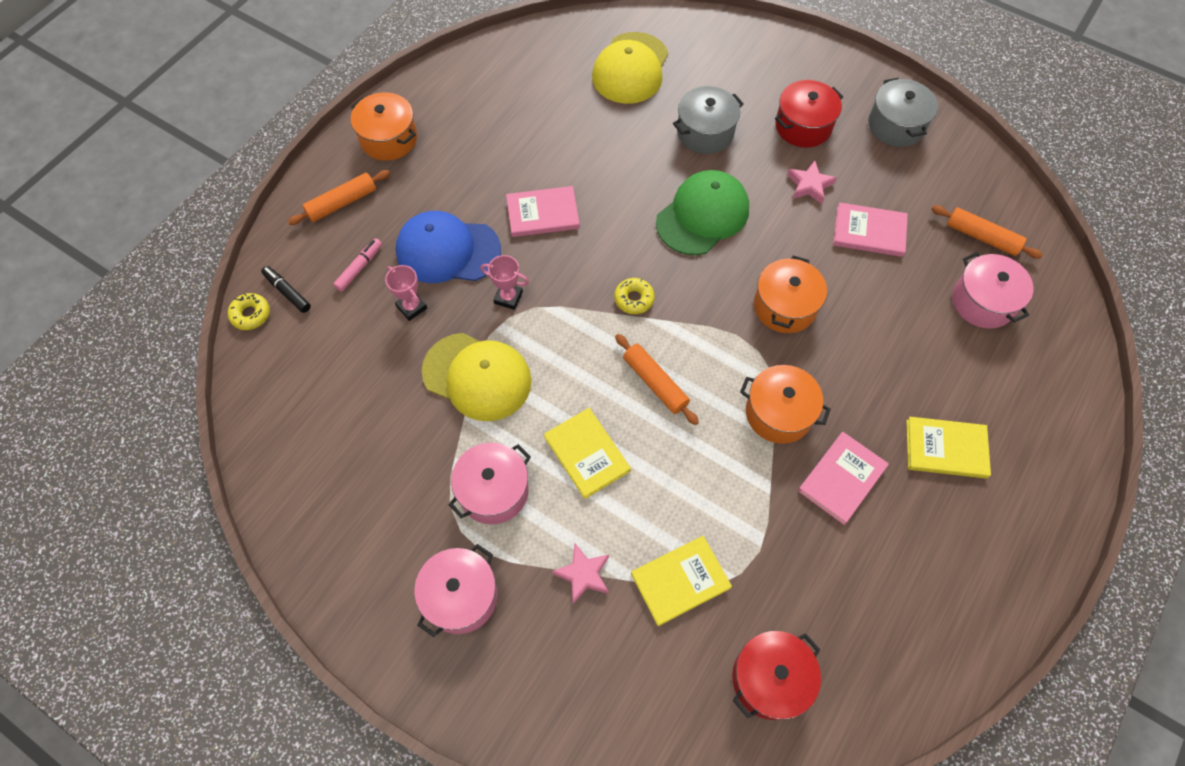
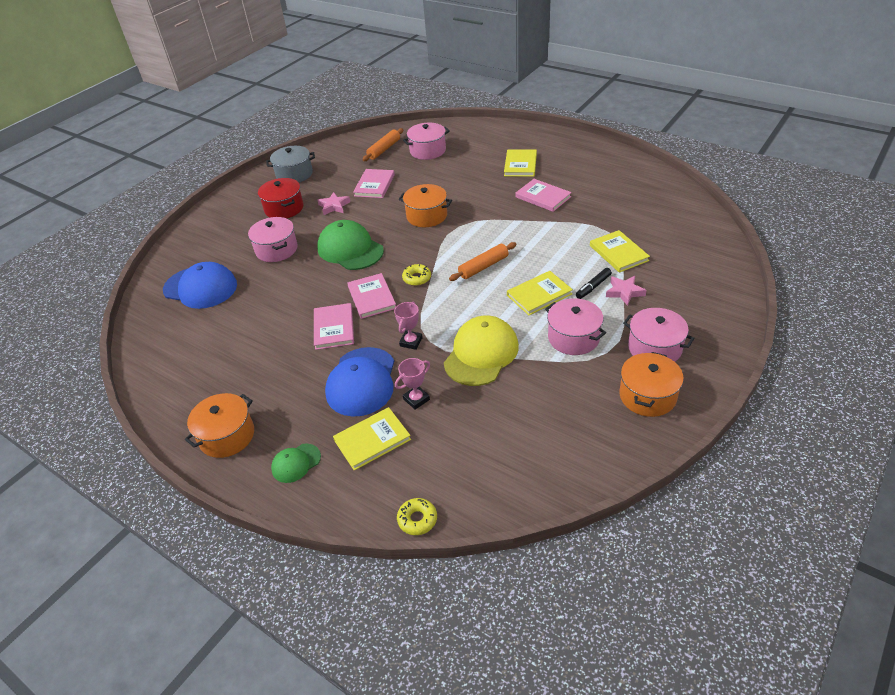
camera: 85 degrees left, 20 degrees down
black marker [261,266,311,313] -> black marker moved to [576,268,612,299]
orange rolling pin [288,170,390,225] -> green cap [271,444,321,483]
pink marker [333,238,382,292] -> yellow book [333,407,411,471]
yellow cap [592,32,668,104] -> blue cap [163,262,237,309]
grey pot [673,86,744,154] -> pink pot [248,217,298,262]
red pot [732,631,821,720] -> none
orange pot [740,365,831,444] -> orange pot moved to [619,352,684,417]
none -> pink book [347,273,396,319]

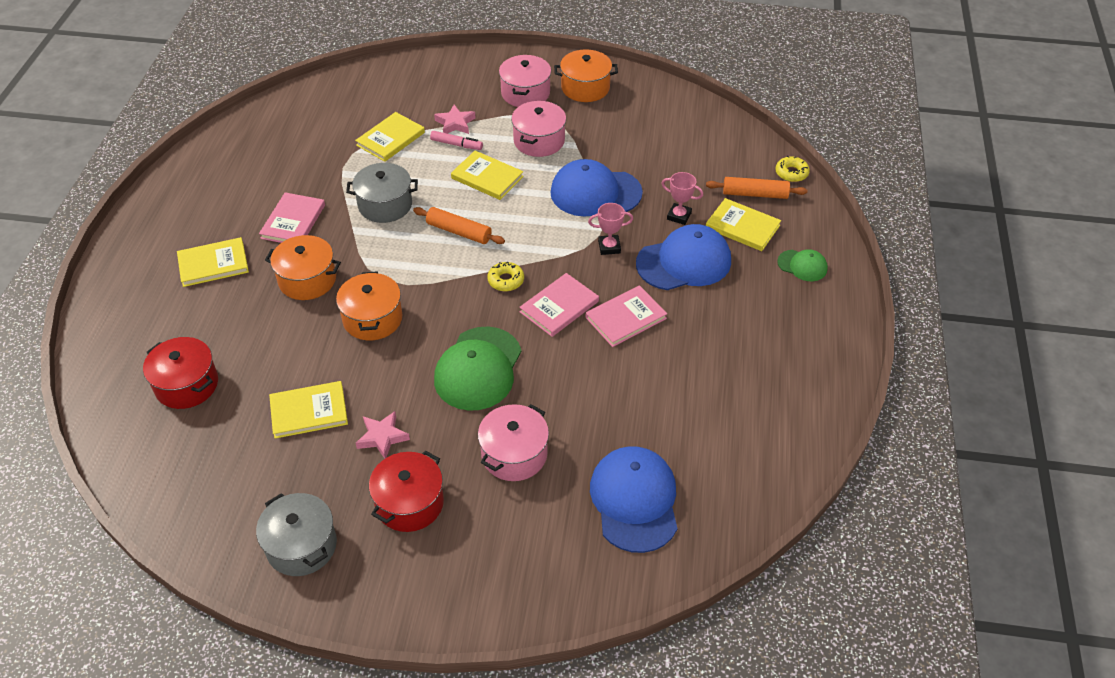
camera: 120 degrees left, 5 degrees up
orange pot [185,393,254,458] -> orange pot moved to [265,235,341,300]
pink book [353,169,395,198] -> yellow book [269,381,348,439]
orange rolling pin [363,128,403,161] -> orange rolling pin moved to [706,177,807,199]
pink pot [403,123,450,160] -> red pot [143,337,218,409]
yellow cap [444,315,519,386] -> blue cap [550,159,643,217]
black marker [576,268,612,299] -> pink marker [430,131,483,150]
none -> grey pot [346,163,418,223]

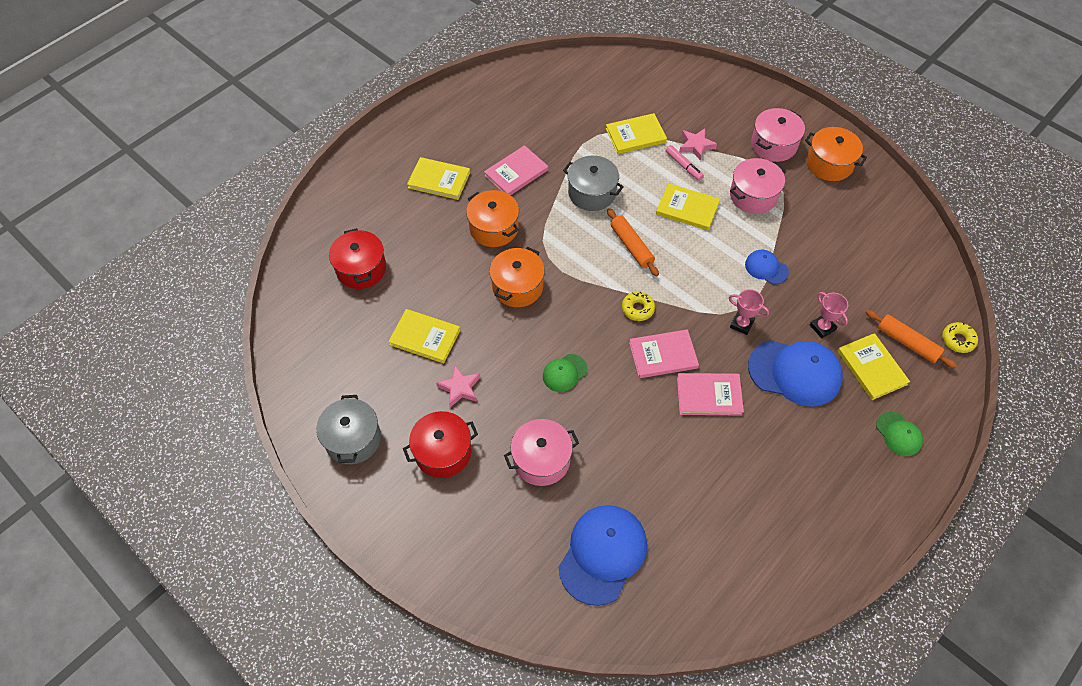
camera: 35 degrees right, 10 degrees up
green cap [434,326,522,411] -> green cap [543,354,588,392], size x0.51
yellow book [451,151,524,200] -> yellow book turned 45 degrees counterclockwise [656,183,720,231]
blue cap [550,159,643,217] -> blue cap [745,250,789,284], size x0.51

